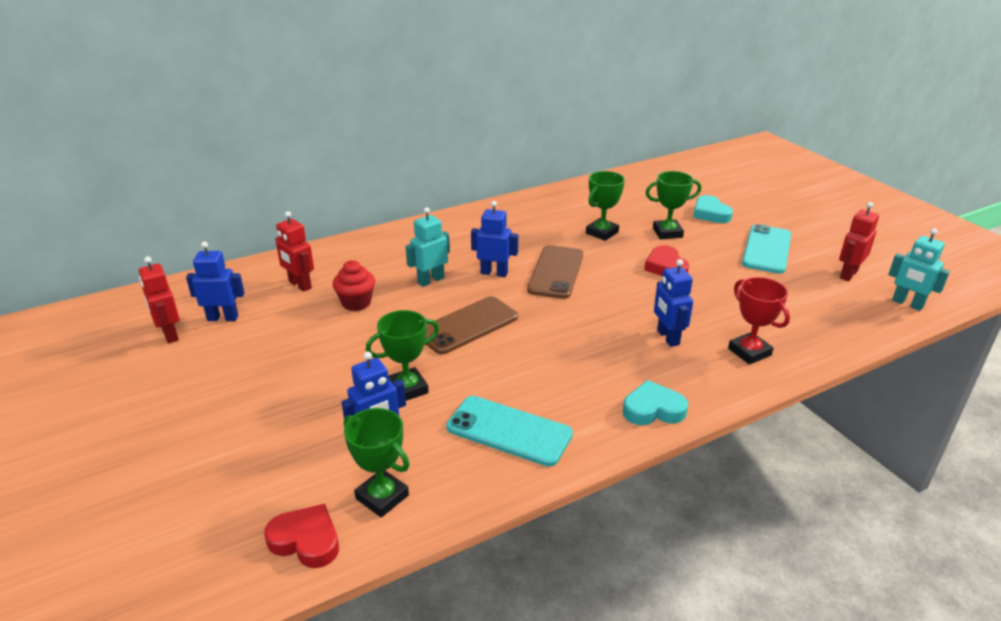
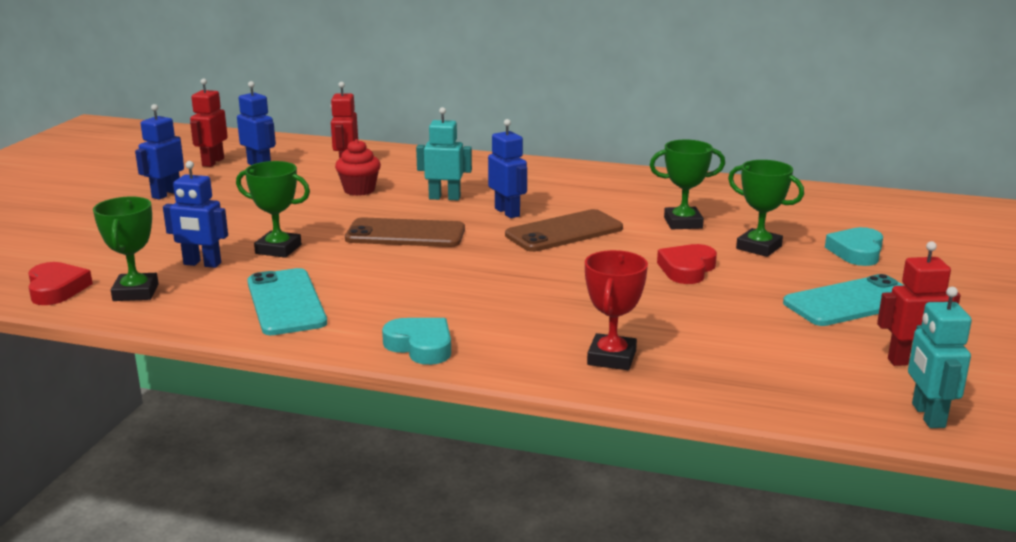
camera: 45 degrees right, 10 degrees down
blue robot [654,259,693,347] -> blue robot moved to [135,104,184,200]

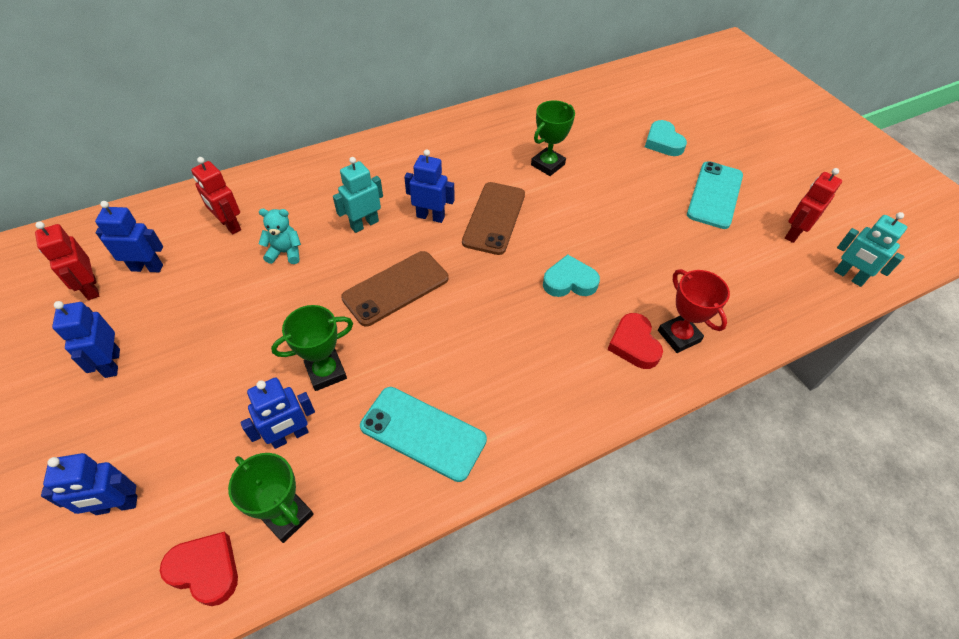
camera: 45 degrees left, 30 degrees up
red cupcake [335,139,381,196] -> turquoise teddy bear [259,209,301,264]
turquoise heart [382,318,451,365] -> turquoise heart moved to [543,254,600,297]
red heart [657,244,717,284] -> red heart moved to [607,313,663,369]
green trophy [728,160,804,257] -> none
none -> blue robot [41,453,137,515]

